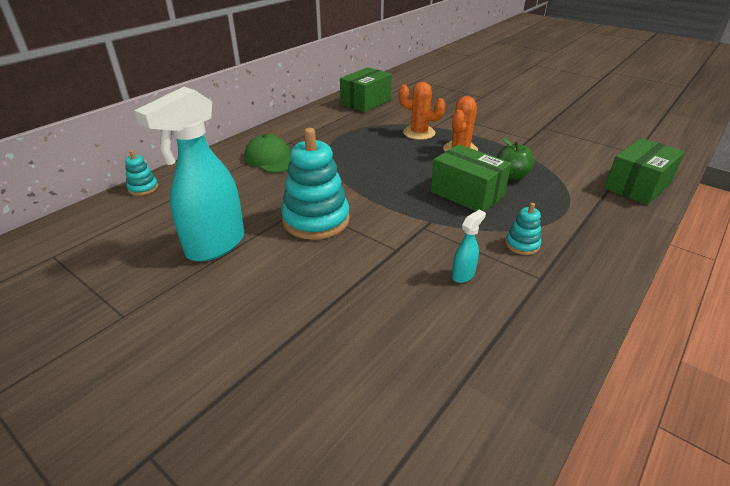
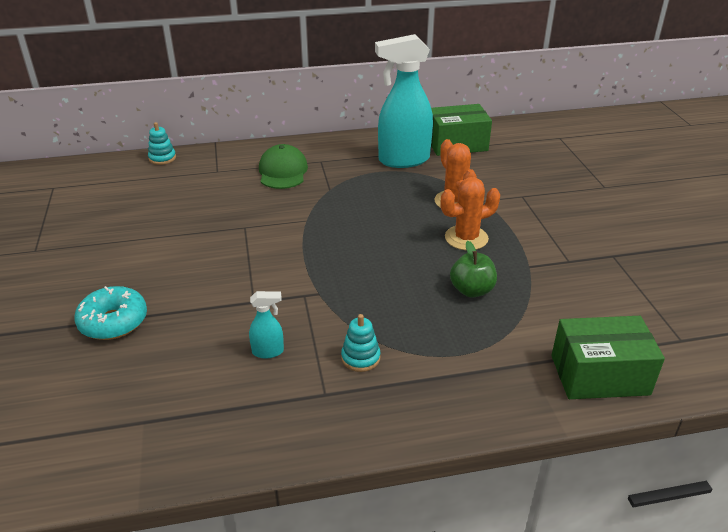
camera: 40 degrees right, 0 degrees up
turquoise spray bottle [134,87,244,262] -> turquoise spray bottle moved to [375,34,433,168]
turquoise stacking toy [281,128,350,240] -> none
green box [431,144,511,212] -> none
none -> turquoise donut [74,286,147,340]

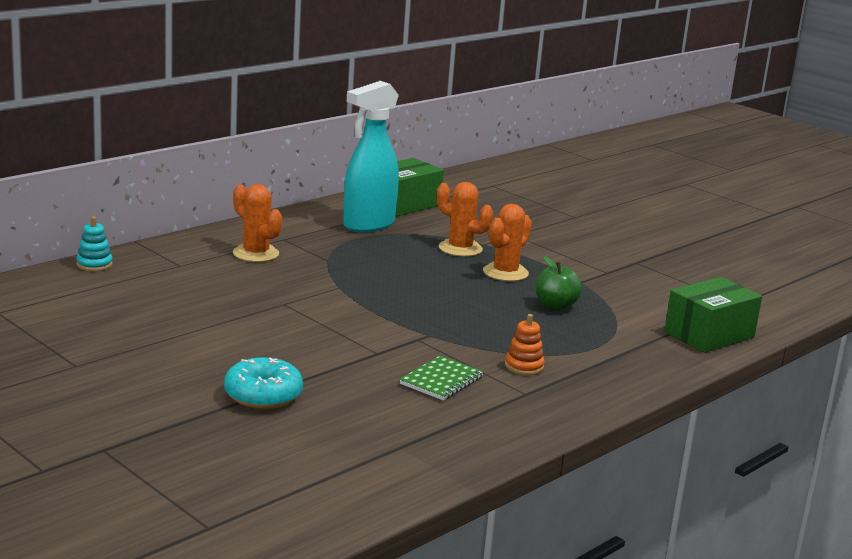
camera: 35 degrees left, 15 degrees down
turquoise spray bottle [249,291,284,359] -> green notebook [399,355,484,401]
green cap [259,144,308,189] -> orange cactus [233,184,282,262]
turquoise stacking toy [341,314,381,372] -> orange stacking toy [505,314,545,375]

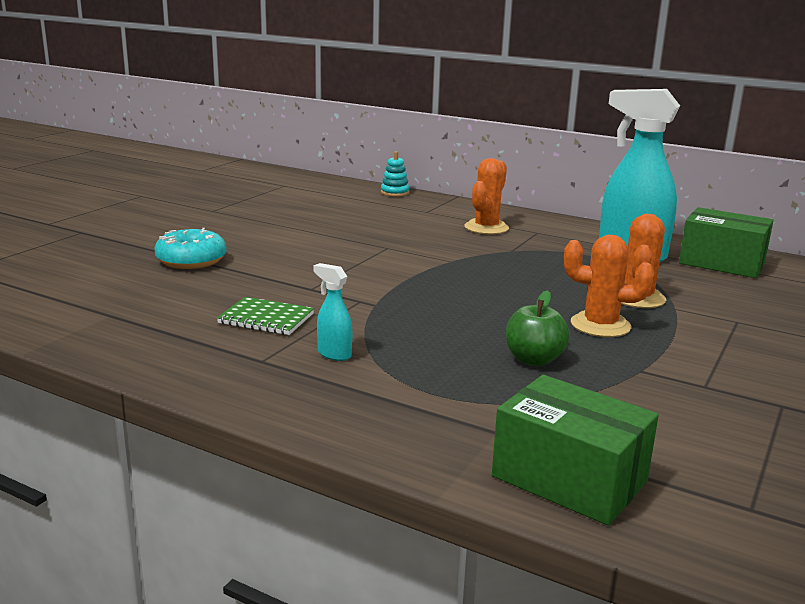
camera: 75 degrees right, 0 degrees up
orange stacking toy [505,314,545,375] -> turquoise spray bottle [313,263,352,361]

